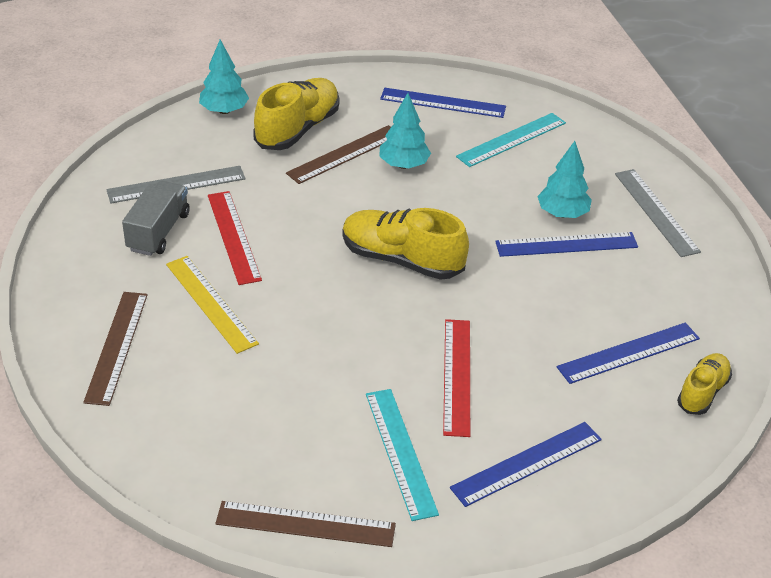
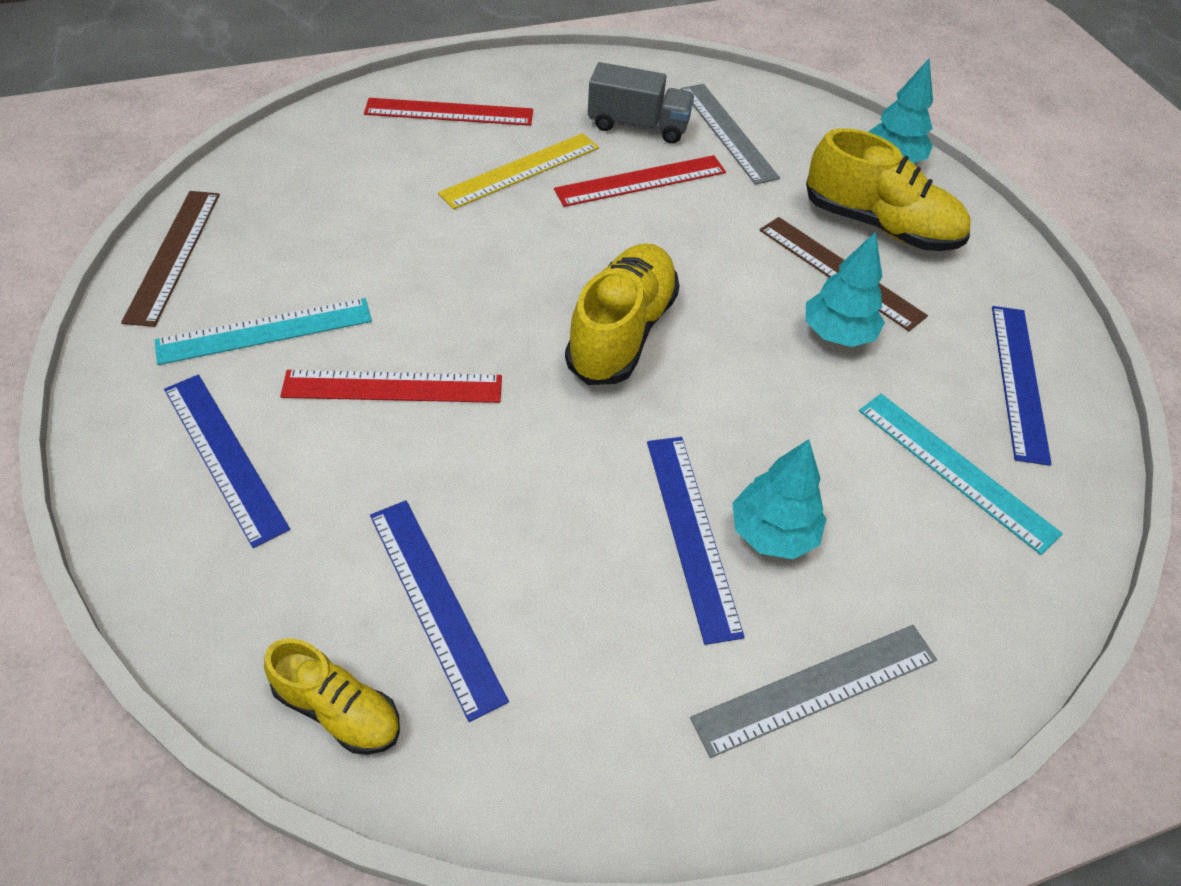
camera: 85 degrees right, 10 degrees up
brown ruler [83,292,148,406] -> red ruler [364,98,533,126]

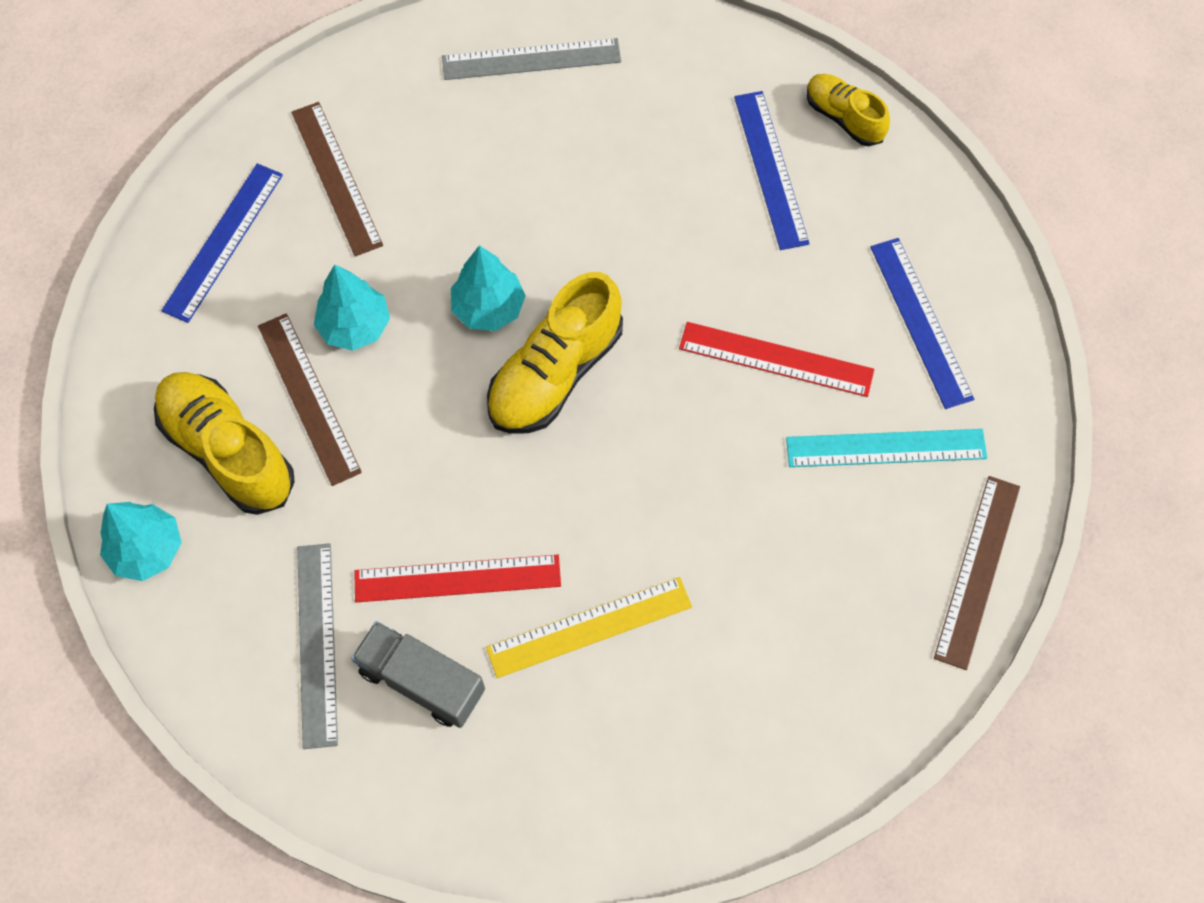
camera: 160 degrees left, 15 degrees up
red ruler [364,98,533,126] -> none
blue ruler [647,437,745,645] -> none
turquoise tree [732,439,826,559] -> turquoise tree moved to [451,245,526,331]
turquoise ruler [859,394,1063,555] -> brown ruler [291,102,383,257]

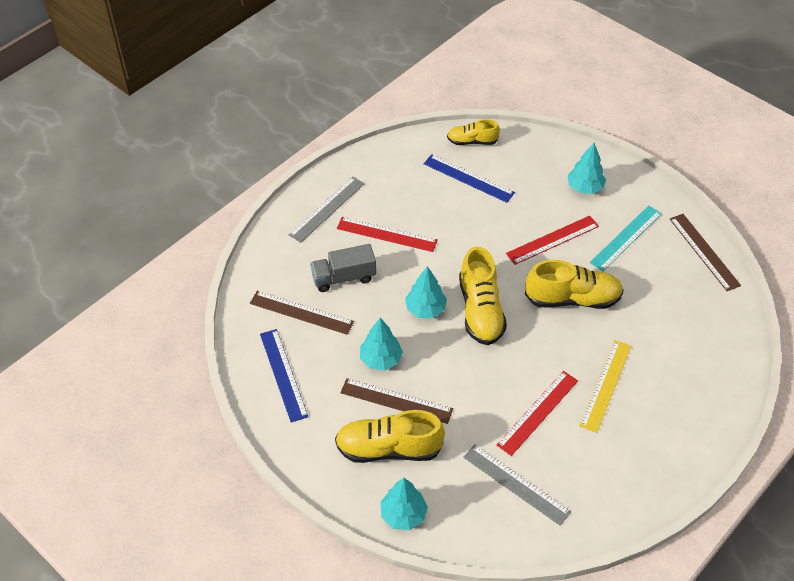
camera: 45 degrees left, 15 degrees down
grey truck [351,621,485,728] -> grey truck moved to [310,244,376,292]
blue ruler [870,238,974,409] -> turquoise tree [568,143,606,194]
none -> red ruler [337,217,438,252]
none -> yellow shoe [525,260,624,309]

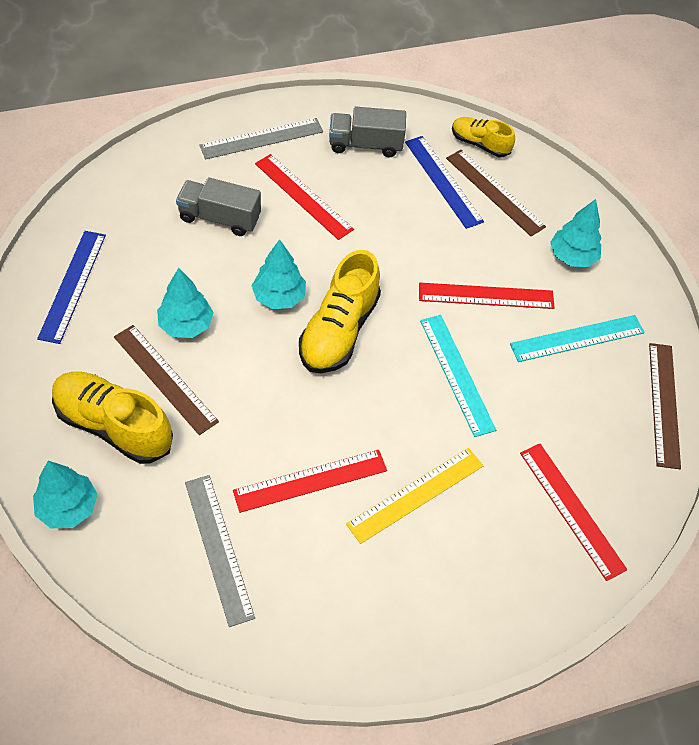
camera: 25 degrees right, 5 degrees up
brown ruler [250,291,354,335] -> brown ruler moved to [446,150,546,236]
yellow shoe [525,260,624,309] -> turquoise ruler [420,315,496,437]
none -> grey truck [329,107,406,157]
none -> red ruler [520,444,627,581]

